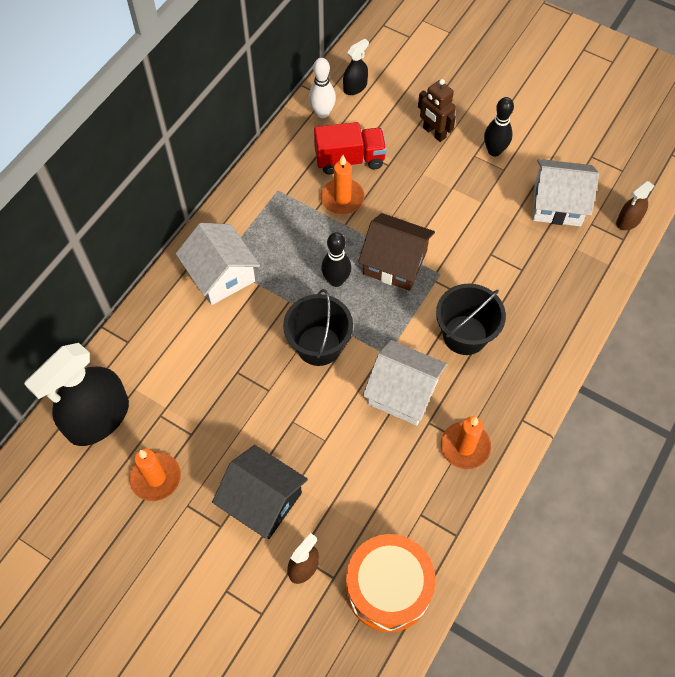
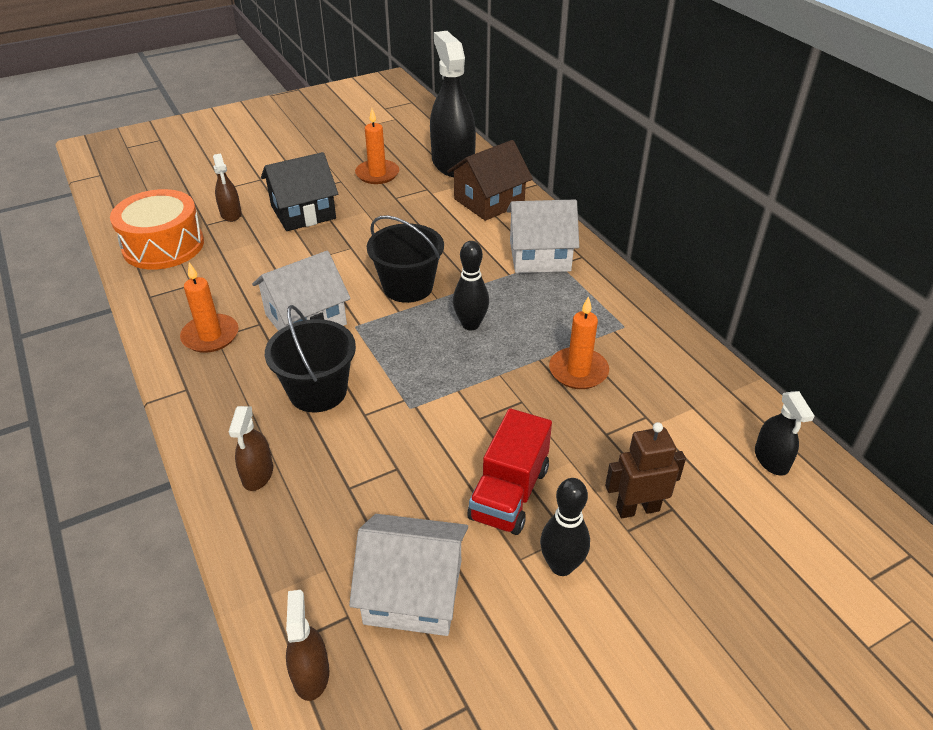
camera: 120 degrees right, 20 degrees down
white bowling pin [309,58,336,118] -> none
red truck [314,122,387,174] -> red truck moved to [467,408,552,535]
brown house [358,213,435,291] -> brown house moved to [447,140,533,221]
white house [533,159,599,226] -> white house turned 60 degrees clockwise [349,514,468,636]
none -> brown spray bottle [229,406,273,491]

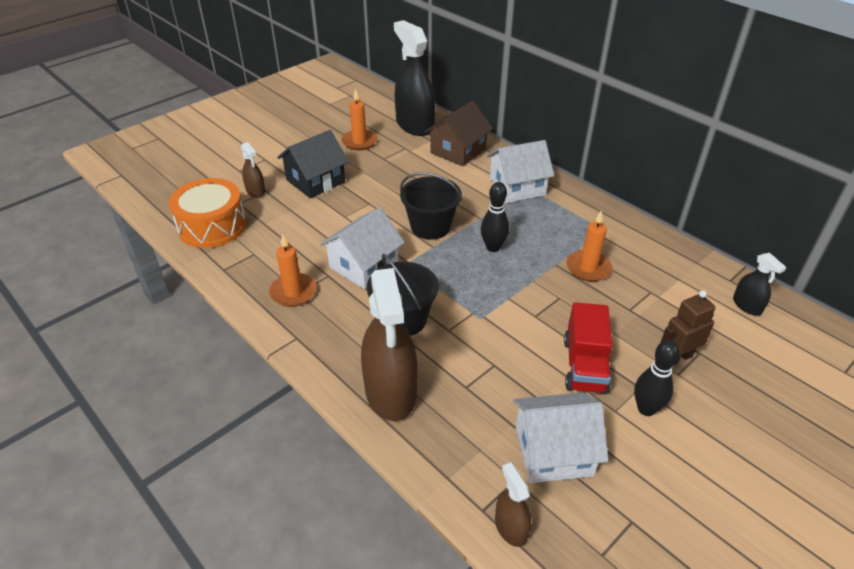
camera: 15 degrees left, 0 degrees up
brown spray bottle [229,406,273,491] -> brown spray bottle [361,268,418,421], size x2.11

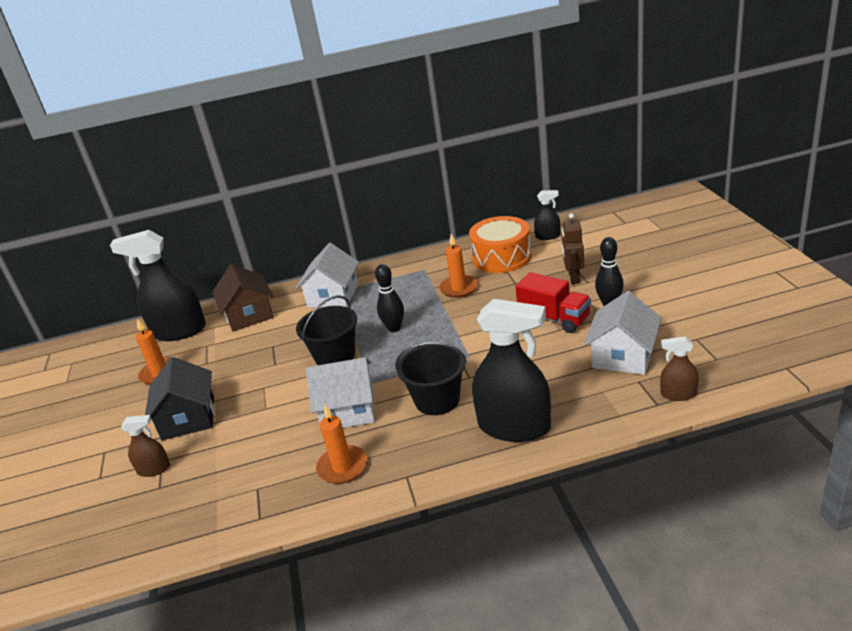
camera: 55 degrees left, 10 degrees down
orange drum [169,178,247,248] -> orange drum moved to [469,216,532,273]
white house [320,207,405,289] -> white house turned 75 degrees counterclockwise [306,357,375,428]
brown spray bottle [361,268,418,421] -> black spray bottle [472,299,551,442]

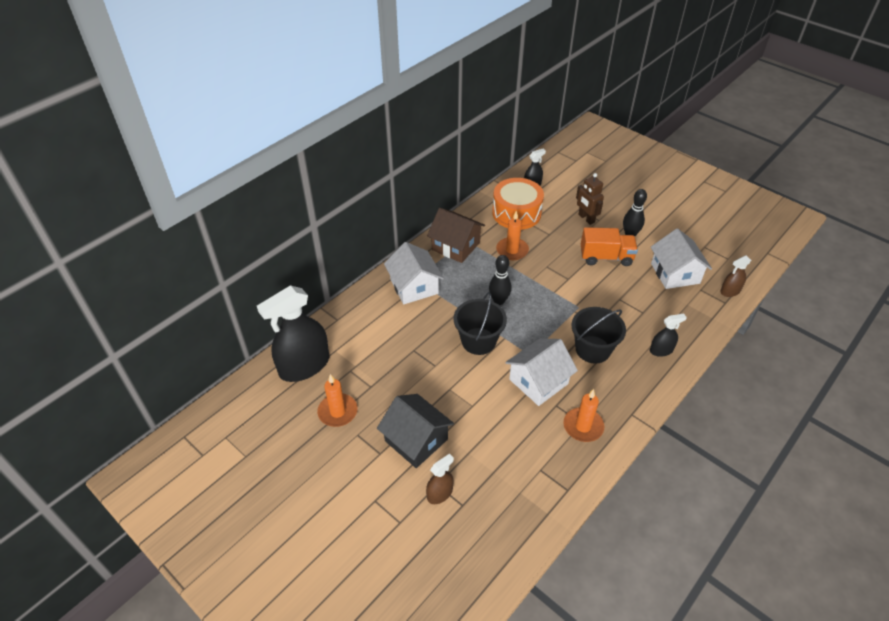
camera: 40 degrees left, 15 degrees up
brown house [212,264,274,332] -> brown house moved to [427,208,485,263]
black spray bottle [472,299,551,442] -> black spray bottle [650,314,687,357], size x0.47
red truck [515,272,591,333] -> orange truck [581,227,638,266]

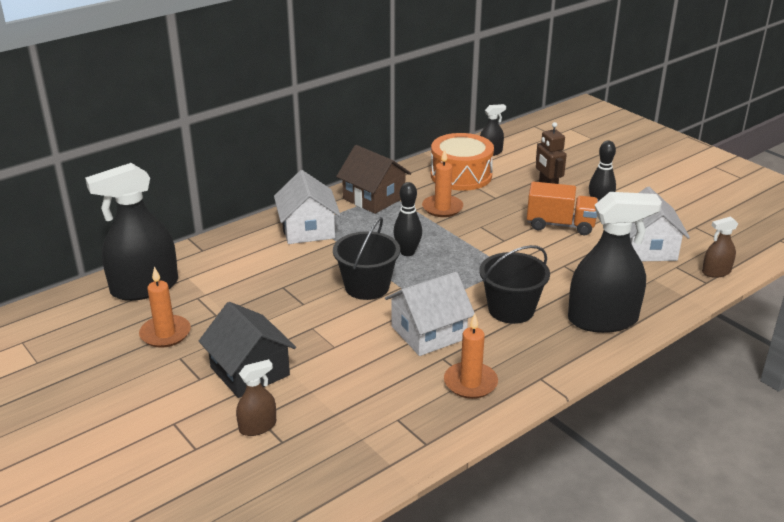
camera: 10 degrees right, 15 degrees down
black spray bottle [650,314,687,357] -> black spray bottle [568,192,662,333], size x2.11

